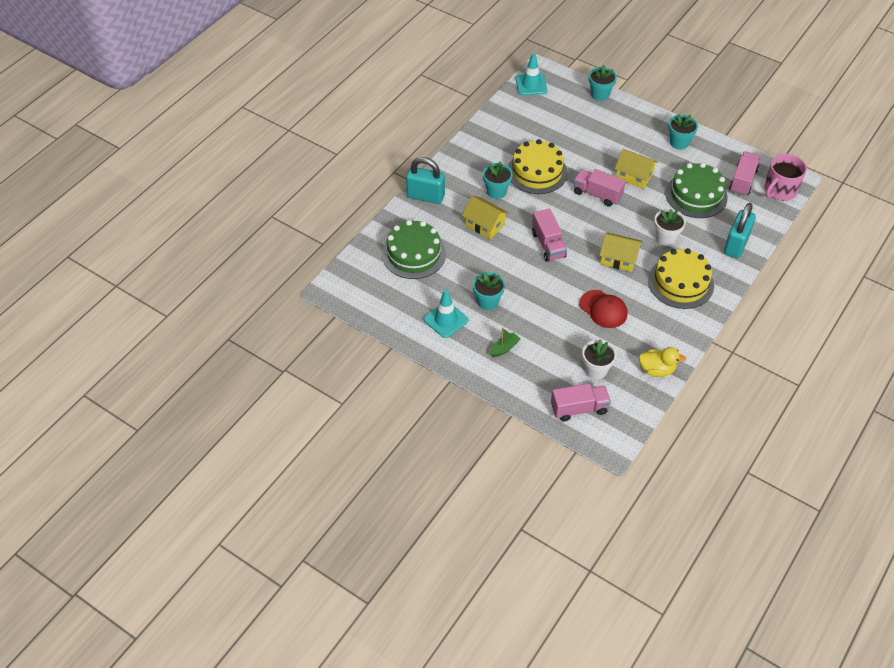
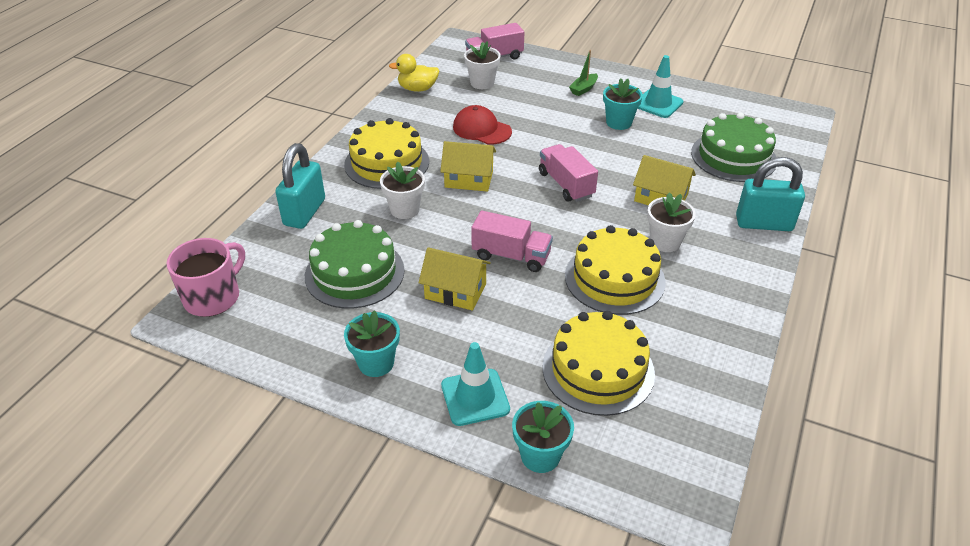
camera: 170 degrees right, 10 degrees down
turquoise flower pot [483,161,513,199] -> white flower pot [647,192,696,252]
turquoise traffic cone [516,53,547,95] -> turquoise traffic cone moved to [441,342,510,426]
pink truck [729,151,760,196] -> none
none -> yellow cake [543,311,655,416]

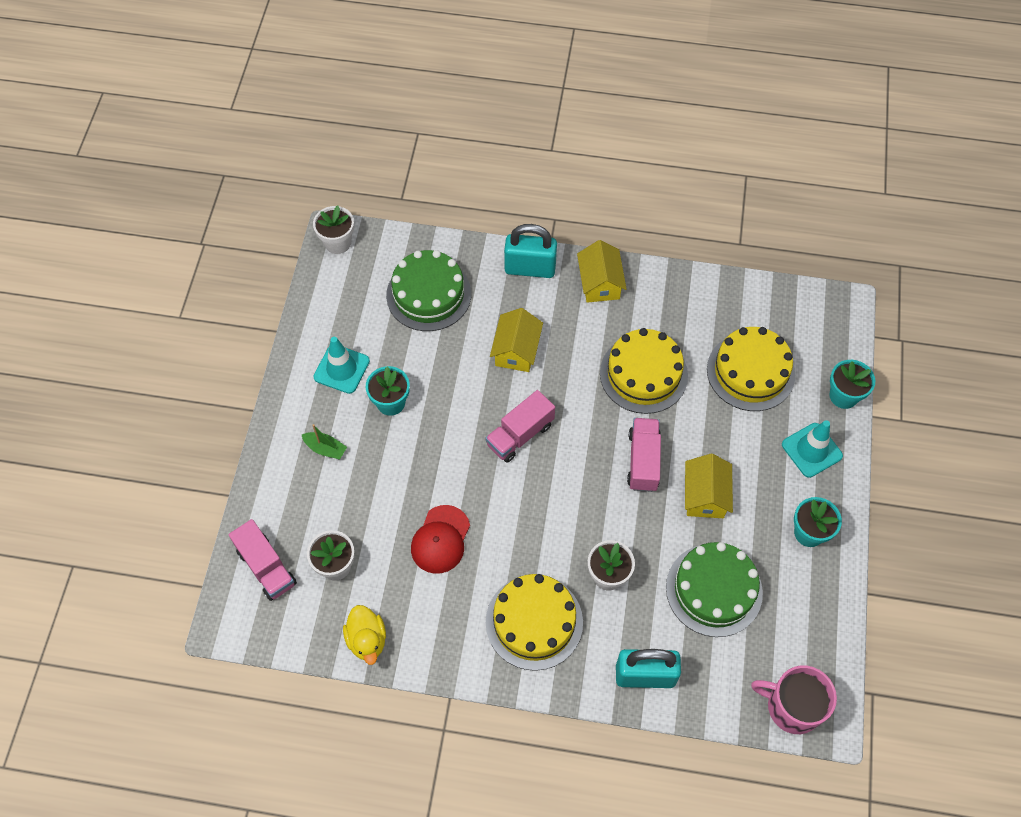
camera: 105 degrees left, 20 degrees up
yellow house [440,141,496,192] -> yellow house moved to [577,240,627,303]
white flower pot [647,192,696,252] -> white flower pot moved to [313,205,354,254]
turquoise padlock [736,157,805,231] -> turquoise padlock turned 75 degrees counterclockwise [504,224,557,278]

